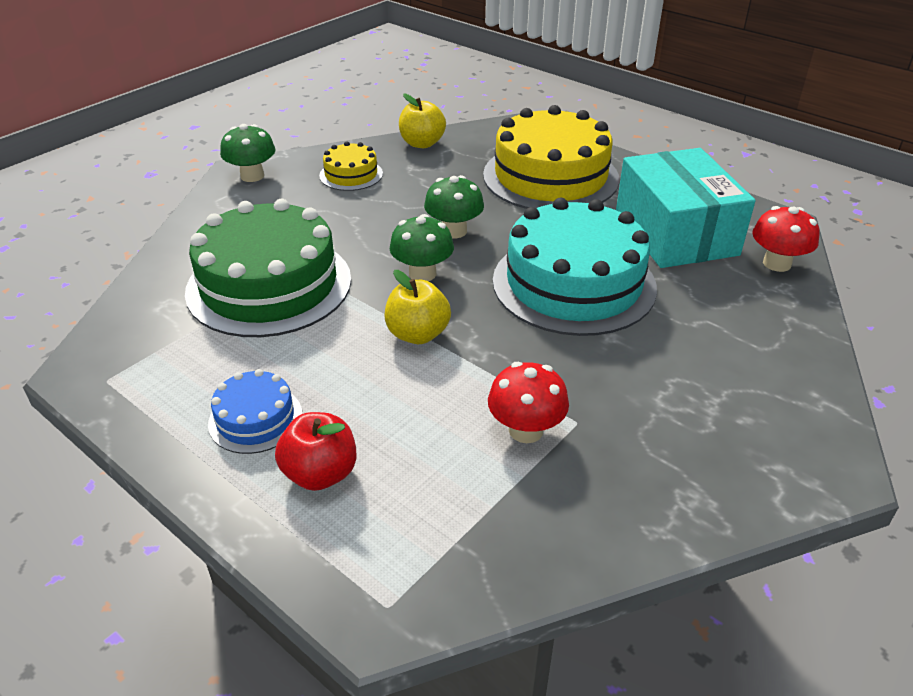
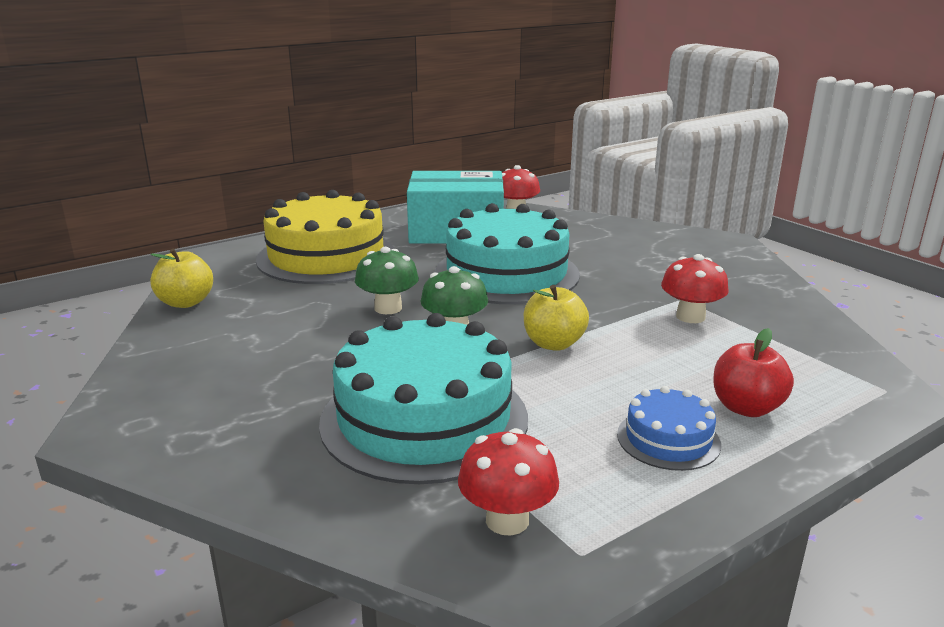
camera: 75 degrees left, 15 degrees down
green cake [185,199,351,337] -> turquoise cake [319,313,528,484]
green mushroom [220,124,276,182] -> none
yellow cake [319,141,383,191] -> none
none -> red mushroom [458,428,559,535]

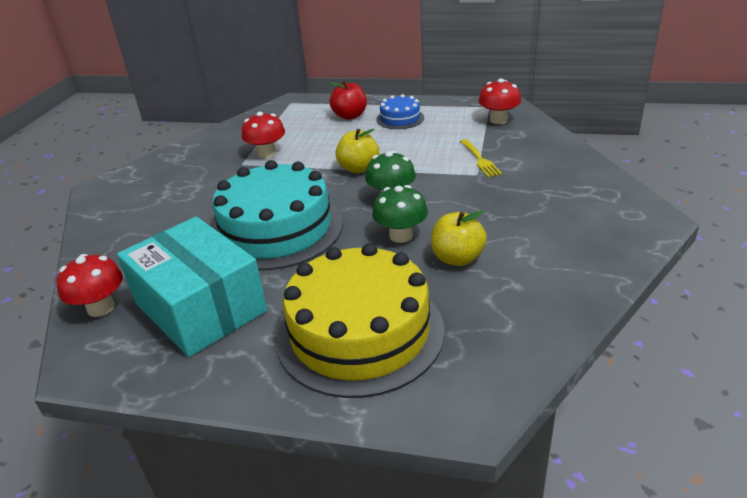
camera: 130 degrees left, 10 degrees up
yellow apple [150,248,213,308] -> yellow apple moved to [431,211,487,266]
turquoise cake [319,313,528,484] -> yellow fork [460,139,502,177]

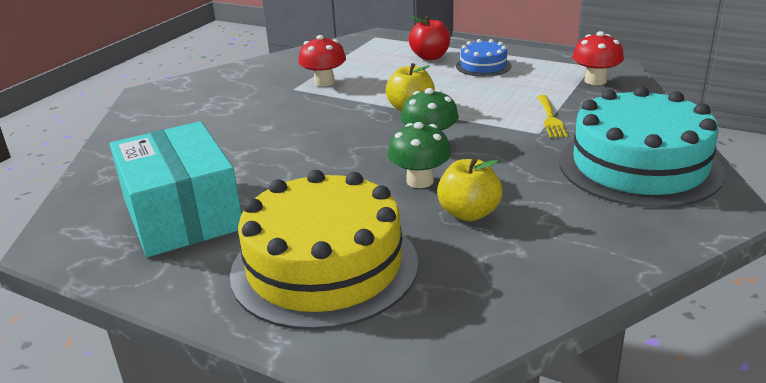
camera: 15 degrees right, 5 degrees down
red mushroom [57,254,123,317] -> none
turquoise cake [212,160,343,270] -> turquoise cake moved to [559,86,725,208]

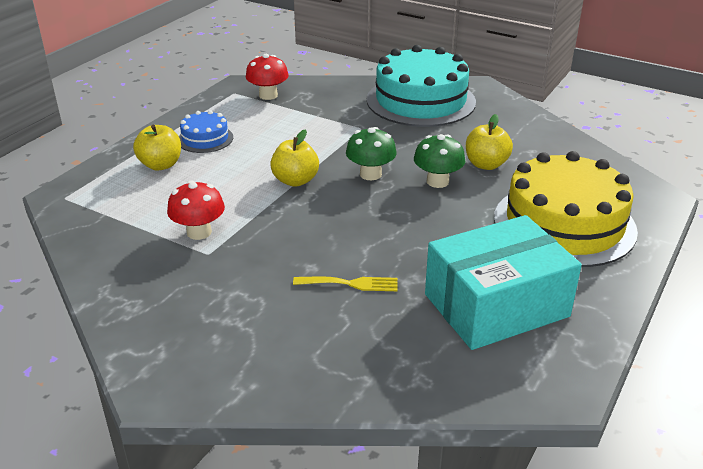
camera: 90 degrees left, 5 degrees up
red apple [409,16,450,60] -> yellow apple [133,125,181,170]
yellow fork [537,95,568,138] -> yellow fork moved to [293,277,398,291]

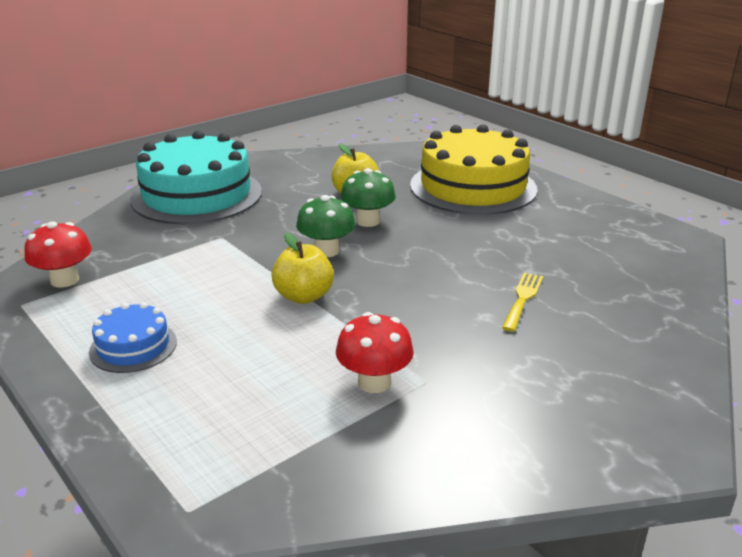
camera: 70 degrees left, 5 degrees down
yellow apple [133,125,181,170] -> none
turquoise box [425,215,582,350] -> none

